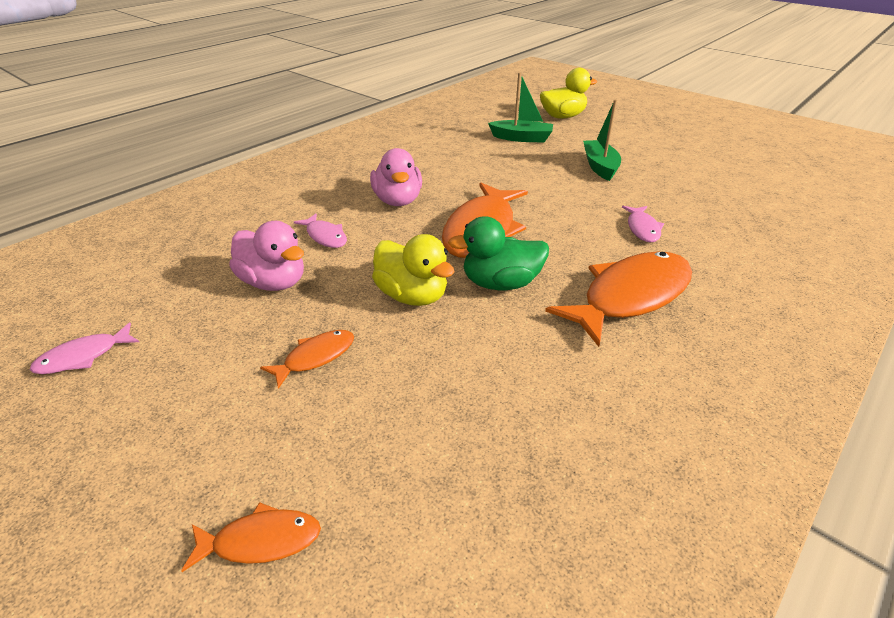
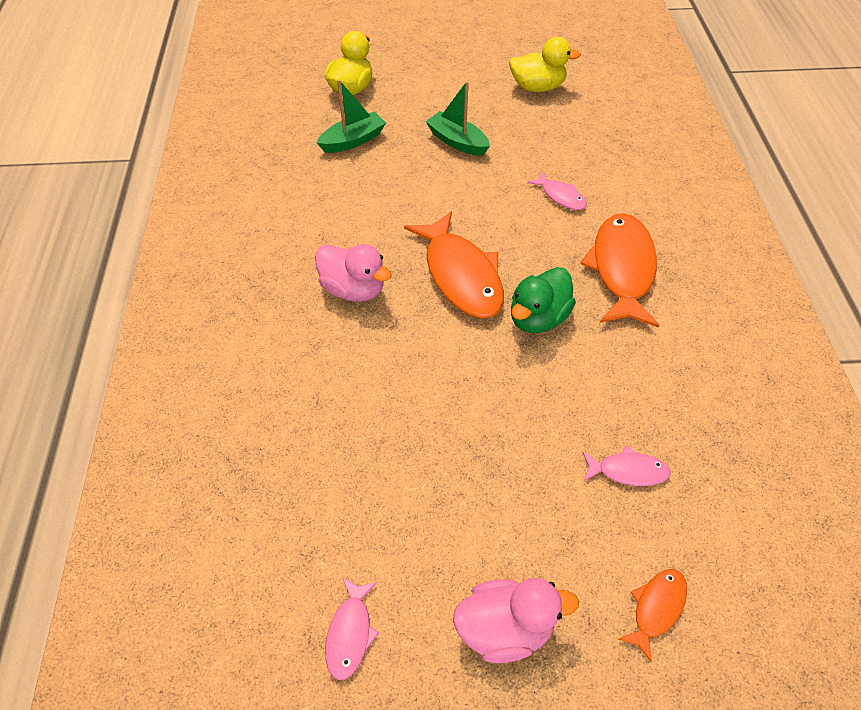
camera: 45 degrees left, 15 degrees up
pink duck [229,221,304,291] -> pink duck moved to [453,578,579,663]
orange fish [260,330,354,389] -> none
pink fish [294,214,347,248] -> pink fish moved to [582,446,671,486]
yellow duck [372,234,455,306] -> yellow duck moved to [509,37,581,92]

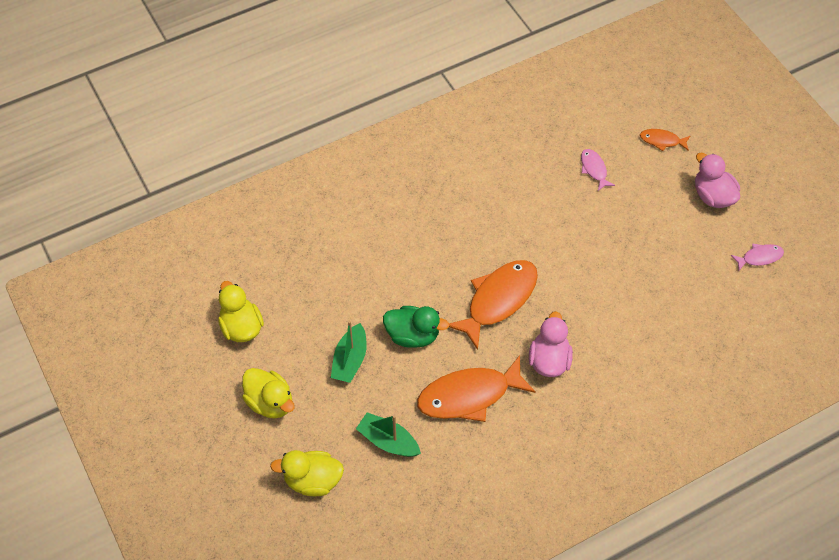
camera: 115 degrees left, 5 degrees up
green duck [511,267,576,333] -> green duck moved to [383,306,449,348]
pink fish [527,171,587,210] -> none
orange fish [580,213,660,328] -> orange fish moved to [417,355,536,422]
none -> yellow duck [242,368,295,418]

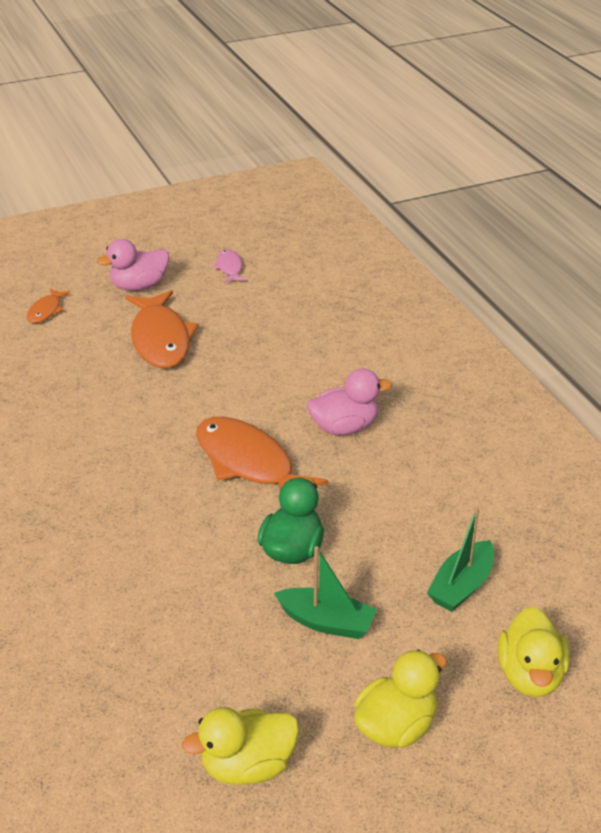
camera: 85 degrees left, 20 degrees down
orange fish [417,355,536,422] -> orange fish moved to [125,290,199,368]
pink duck [529,311,573,377] -> pink duck turned 150 degrees clockwise [307,369,392,435]
pink fish [581,149,615,191] -> none

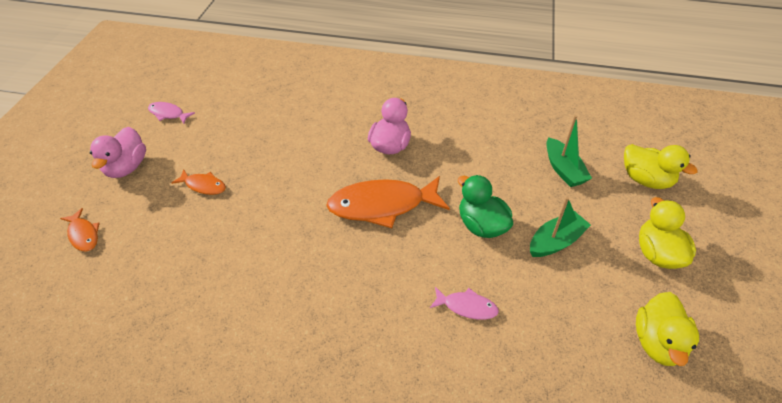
camera: 55 degrees left, 10 degrees up
orange fish [125,290,199,368] -> orange fish [171,169,226,195], size x0.48
none -> pink fish [430,287,499,320]

